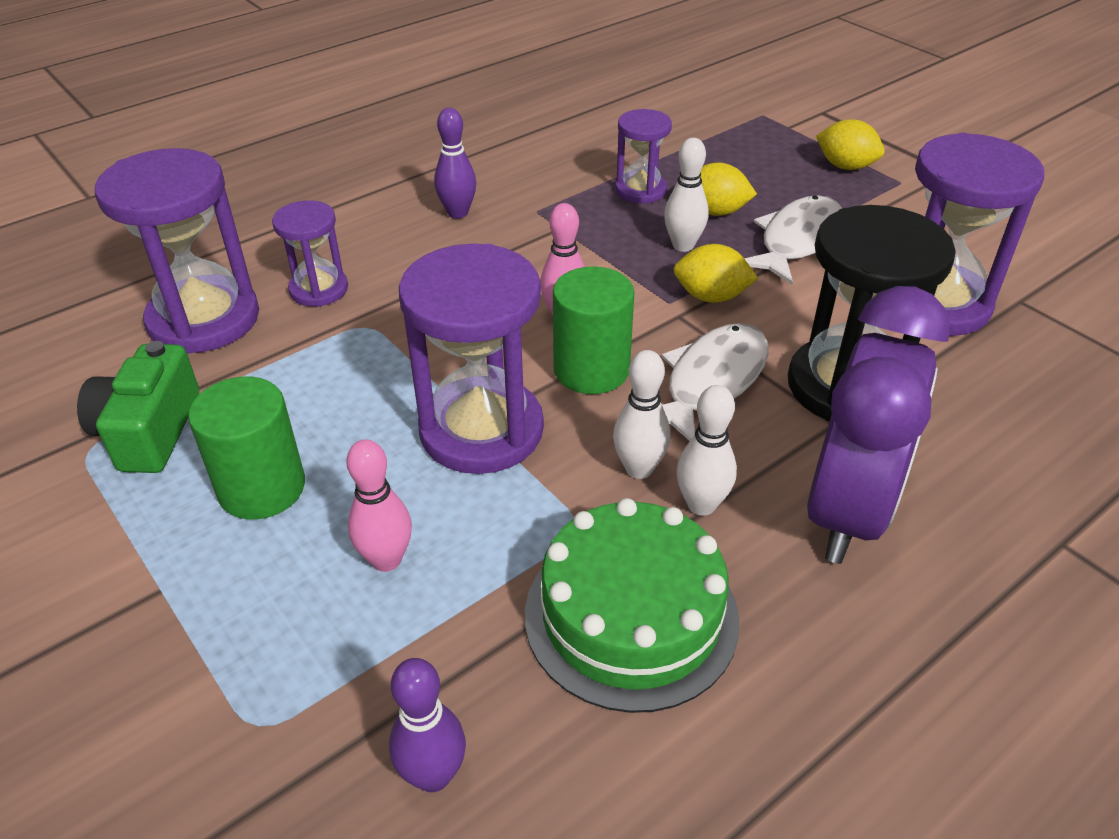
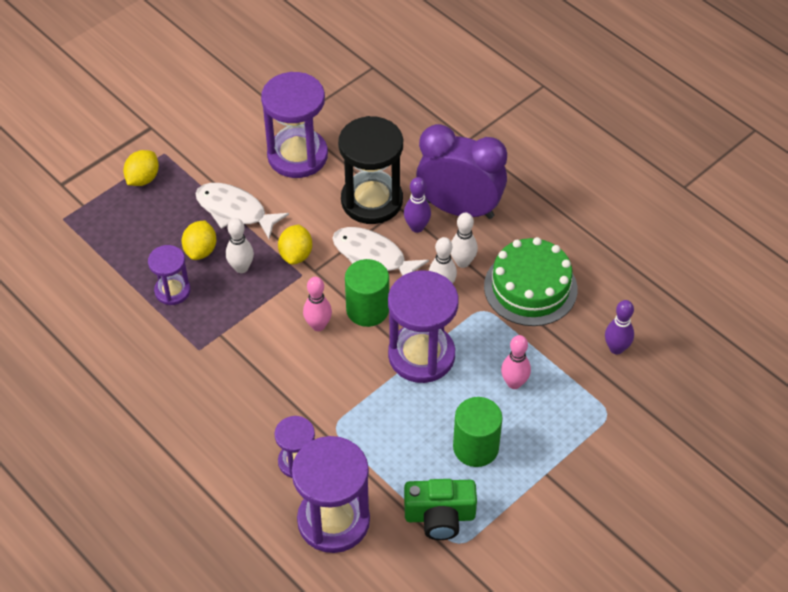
camera: 95 degrees left, 10 degrees up
purple bowling pin [434,108,476,219] -> purple bowling pin moved to [404,177,431,233]

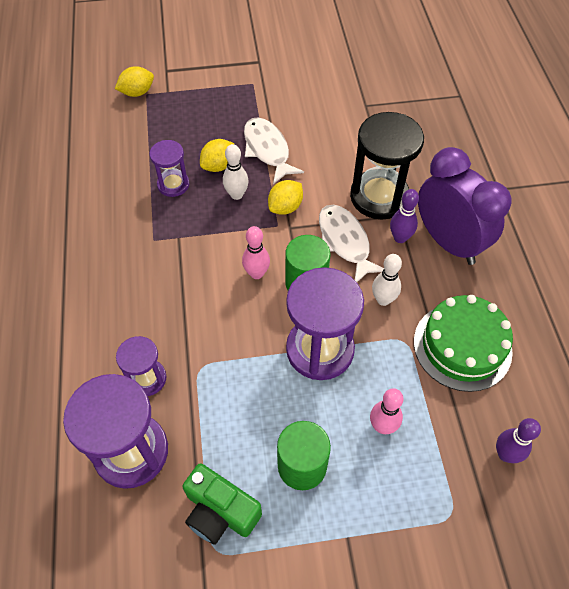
camera: 35 degrees right, 5 degrees up
yellow lemon [123,150,159,186] -> yellow lemon moved to [115,66,154,97]
purple hourglass [261,72,328,178] -> none
white bowling pin [451,213,478,268] -> none

